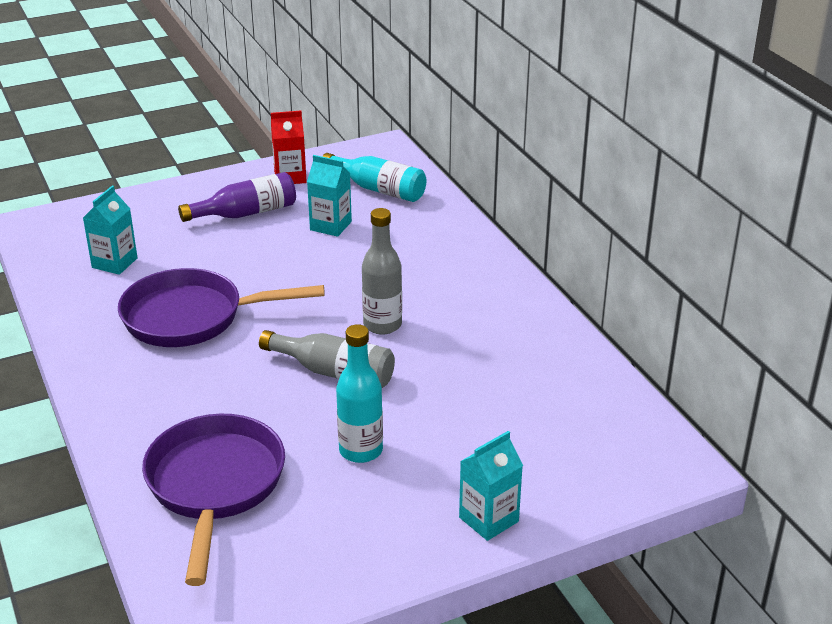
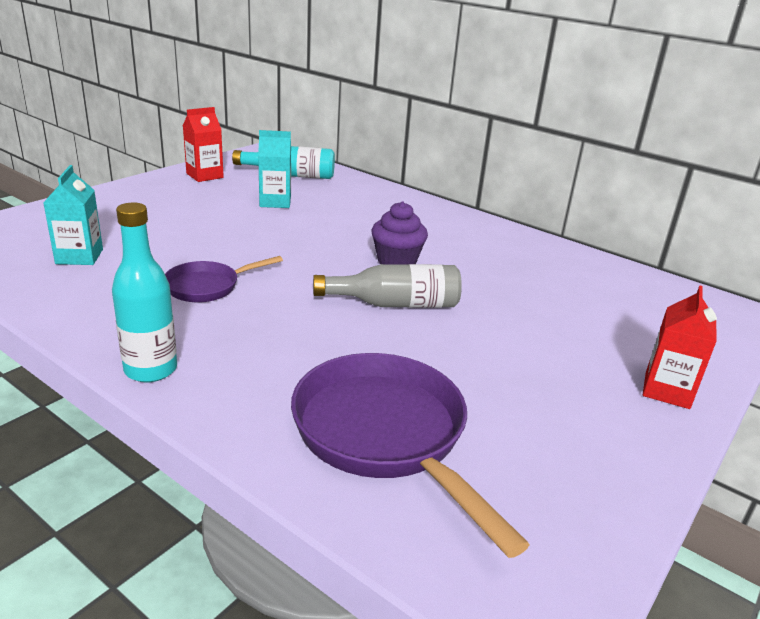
camera: 30 degrees left, 5 degrees down
purple pan [118,268,325,347] -> purple pan [165,256,283,303], size x0.55
purple bottle [178,172,296,222] -> none
turquoise bottle [336,324,383,463] -> turquoise bottle moved to [112,203,177,382]
grey bottle [362,208,402,335] -> purple cupcake [371,202,428,265]
turquoise carton [459,431,523,541] -> red carton [643,285,717,409]

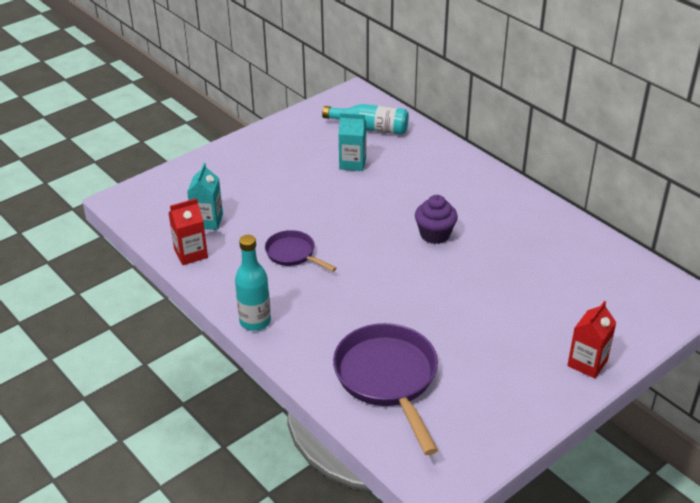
camera: 15 degrees right, 10 degrees up
purple pan [165,256,283,303] -> purple pan turned 60 degrees clockwise [265,230,336,272]
red carton [183,107,224,182] -> red carton moved to [168,198,208,265]
grey bottle [313,264,462,308] -> none

